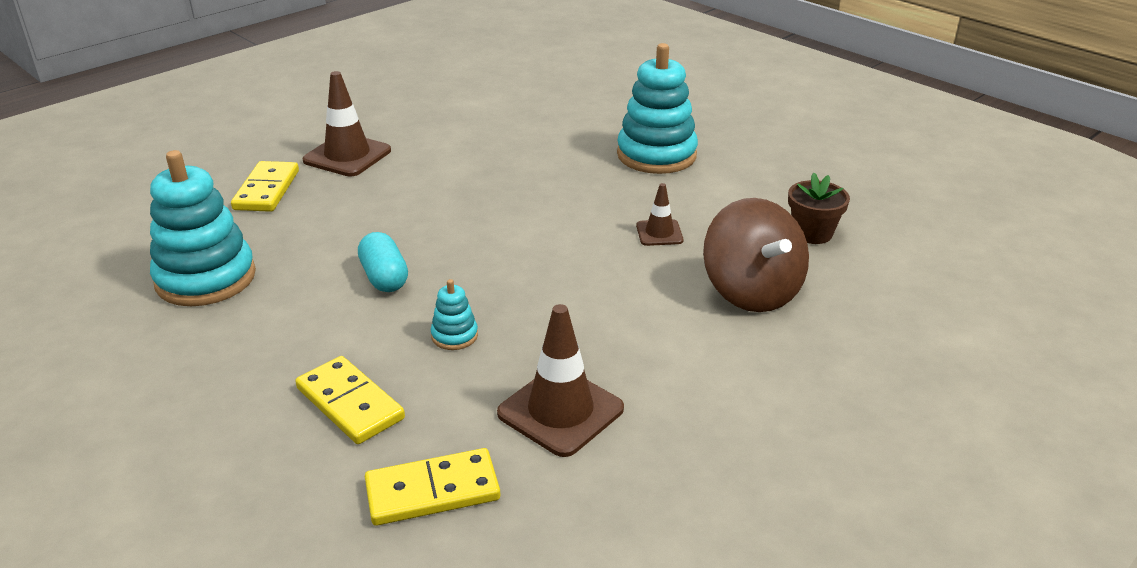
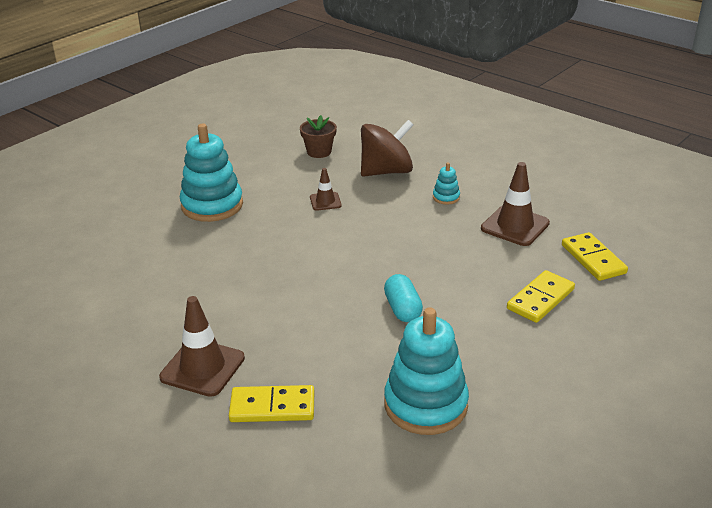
camera: 95 degrees left, 0 degrees up
turquoise capsule [358,232,408,292] -> turquoise capsule turned 75 degrees counterclockwise [384,274,423,322]
turquoise stacking toy [431,279,478,350] -> turquoise stacking toy moved to [433,163,460,205]

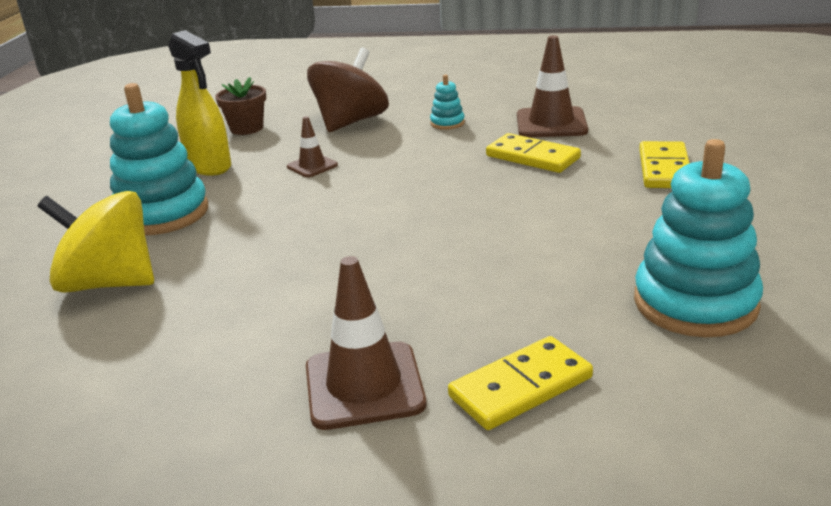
camera: 30 degrees left, 5 degrees down
turquoise capsule [384,274,423,322] -> none
yellow domino [562,232,628,281] -> yellow domino moved to [486,133,581,173]
none -> yellow spinning top [38,191,154,293]
none -> yellow spray bottle [168,30,231,176]

